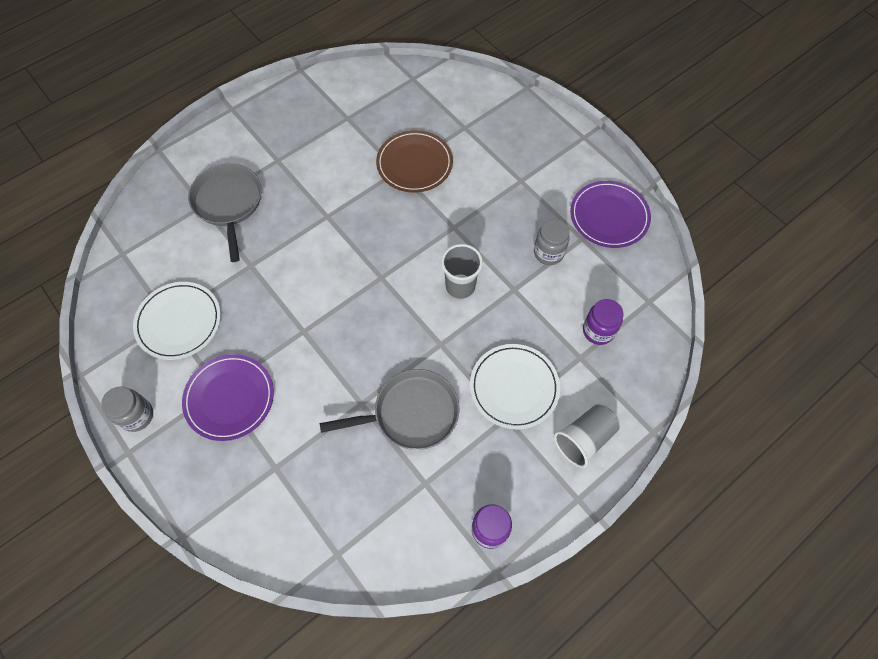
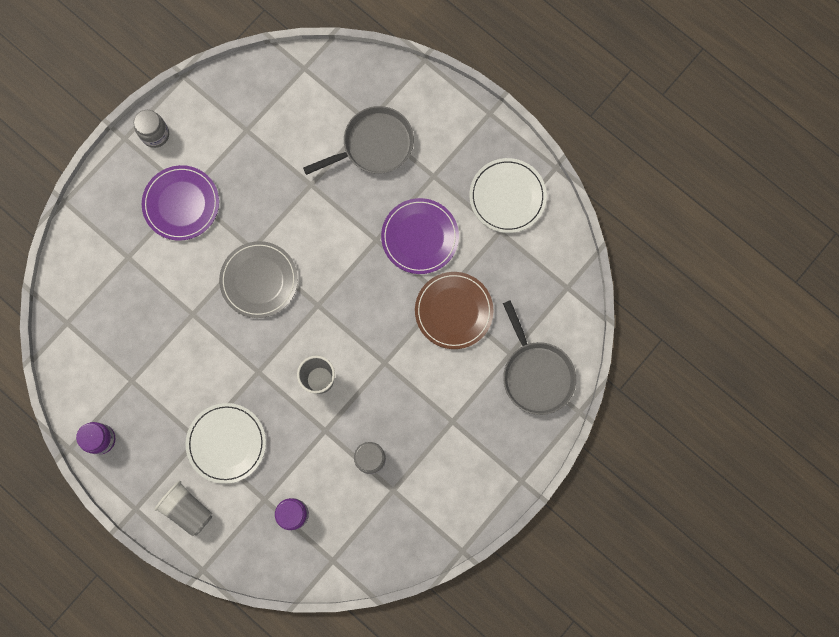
camera: 80 degrees right, 15 degrees up
white plate [133,282,221,360] -> white plate moved to [469,158,547,233]
grey pan [320,369,460,450] -> grey pan moved to [503,300,576,415]
purple plate [570,181,651,248] -> purple plate moved to [381,198,459,274]
none -> grey plate [219,241,298,318]

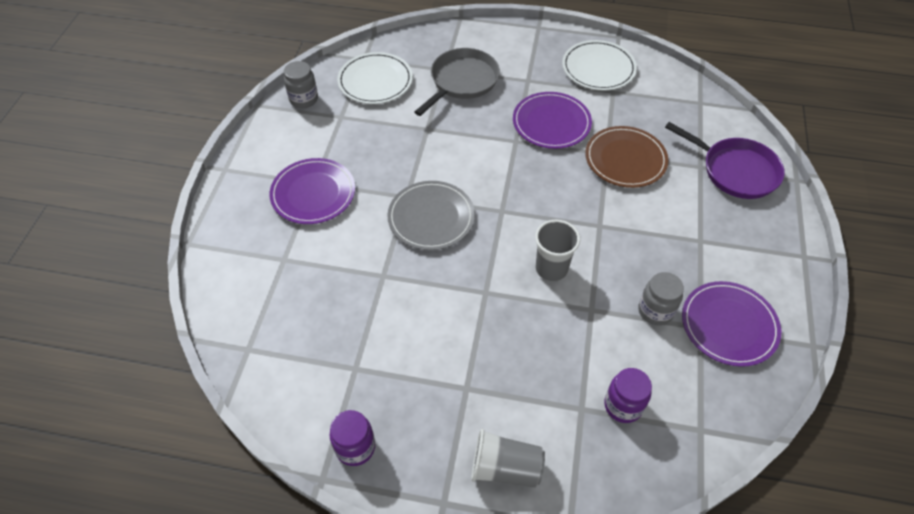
camera: 30 degrees left, 25 degrees down
grey jar [134,110,169,148] -> grey jar moved to [284,61,318,108]
white plate [185,403,266,484] -> white plate moved to [337,52,413,104]
grey pan [503,300,576,415] -> purple pan [665,122,785,199]
none -> purple plate [682,281,781,367]

